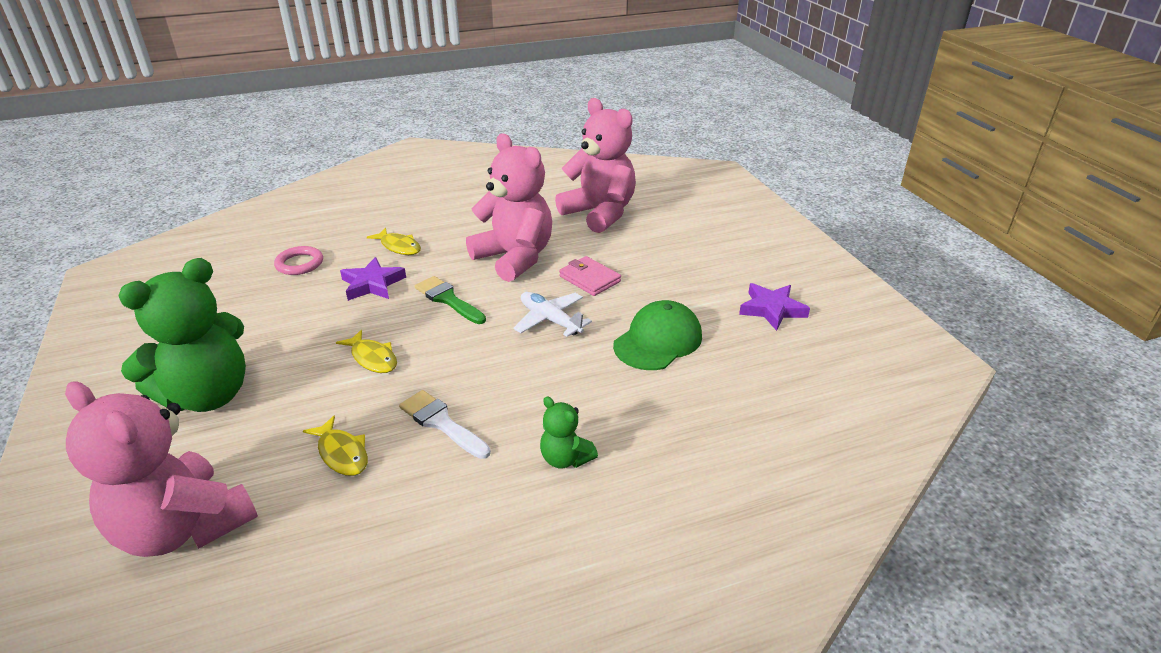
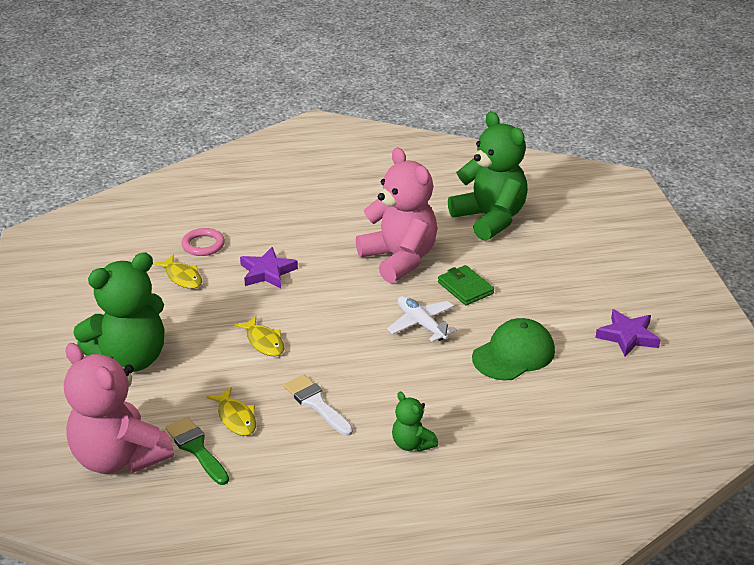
camera: 10 degrees right, 0 degrees up
yellow fish [367,228,421,255] -> yellow fish moved to [153,255,202,289]
green brush [415,276,486,324] -> green brush moved to [165,417,229,485]
pink teddy bear [555,98,636,233] -> green teddy bear [448,111,527,241]
pink wallet [559,256,621,296] -> green wallet [438,265,494,305]

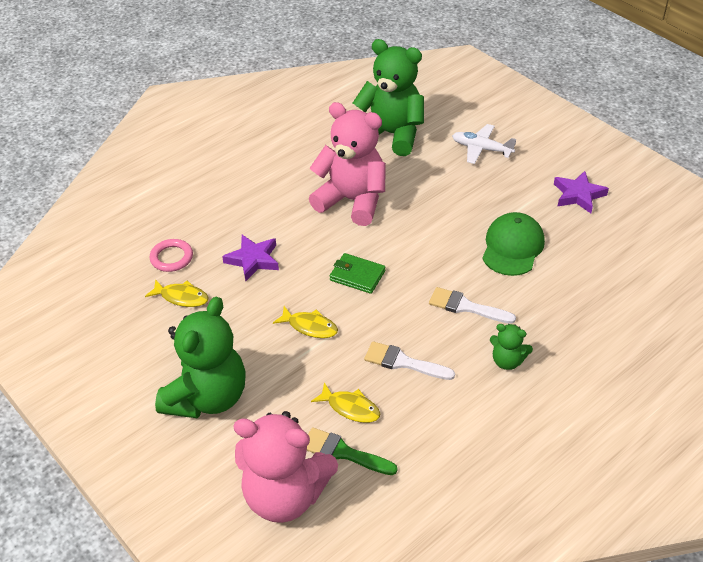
camera: 30 degrees left, 10 degrees up
white plane [387,296,457,342] -> white plane moved to [452,124,516,164]
green wallet [438,265,494,305] -> green wallet moved to [330,253,385,294]
none -> white brush [429,287,516,324]

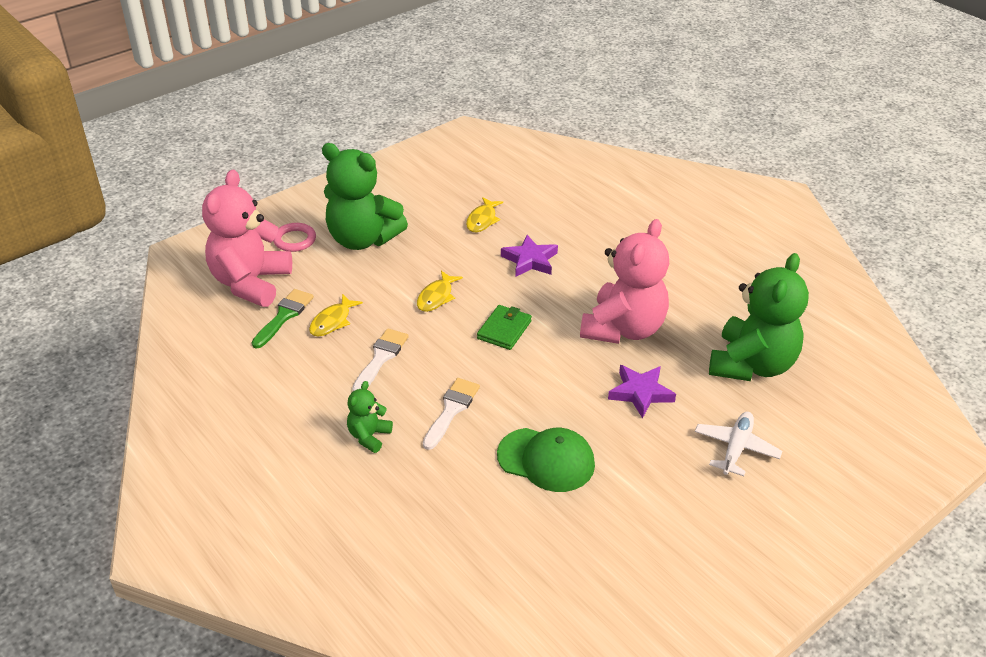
camera: 90 degrees right, 5 degrees down
pink ring [150,239,193,272] -> pink ring moved to [273,223,316,252]
purple star [554,171,609,213] -> purple star moved to [608,365,676,418]

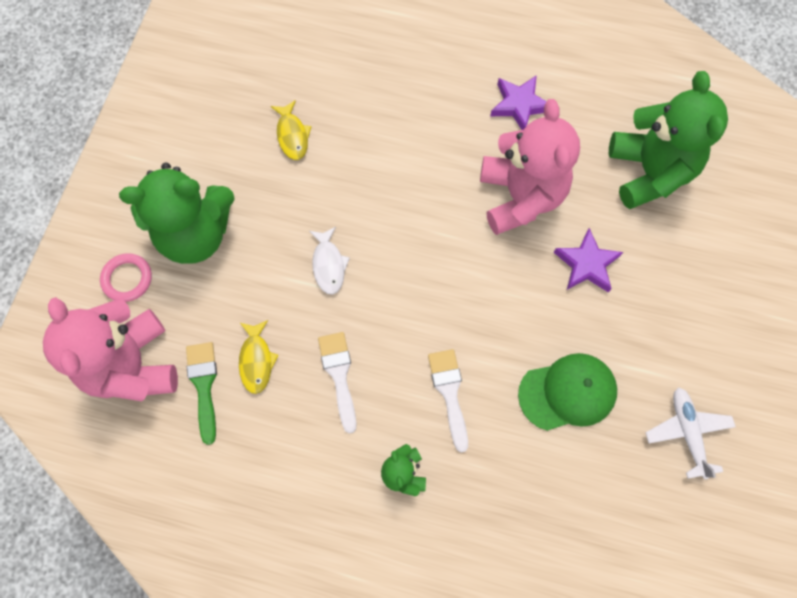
camera: 35 degrees left, 30 degrees up
yellow fish [417,271,463,312] -> white fish [309,227,350,294]
green wallet [477,305,532,350] -> none
purple star [501,235,558,277] -> purple star moved to [490,75,547,130]
white plane [695,412,782,476] -> white plane moved to [645,387,736,480]

